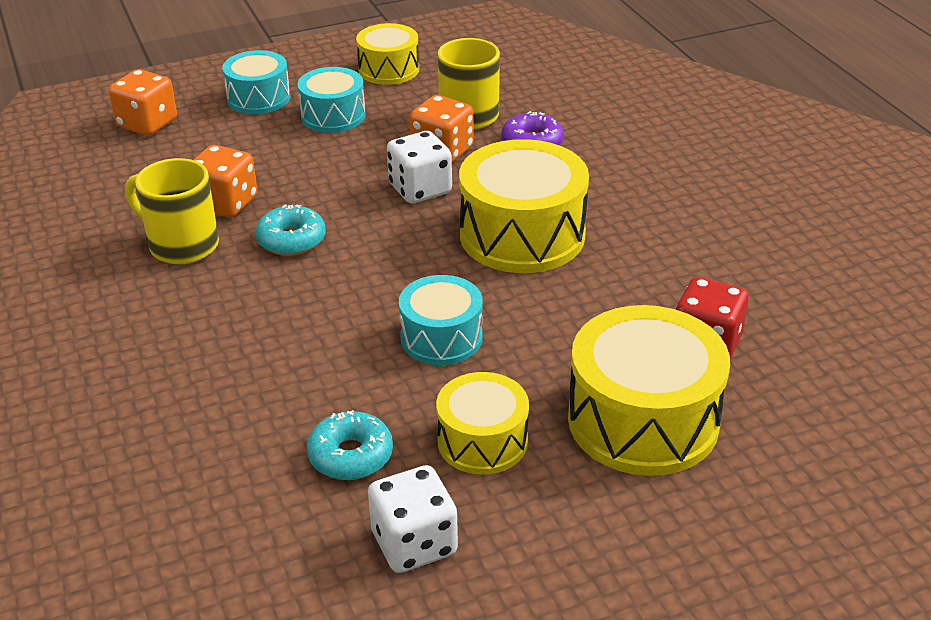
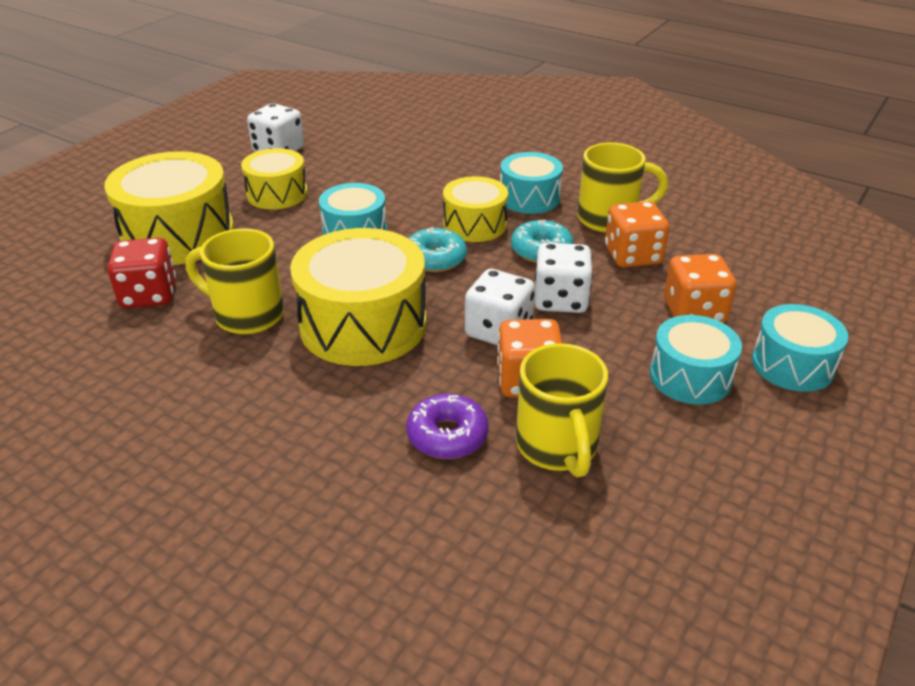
camera: 145 degrees right, 0 degrees up
orange dice [109,69,177,136] -> orange dice moved to [664,254,736,323]
turquoise donut [307,410,393,480] -> turquoise donut moved to [408,227,467,272]
yellow drum [356,23,419,85] -> yellow drum moved to [443,176,508,242]
none -> yellow mug [186,228,284,334]
none -> turquoise drum [500,152,563,214]
none -> white dice [534,243,593,313]

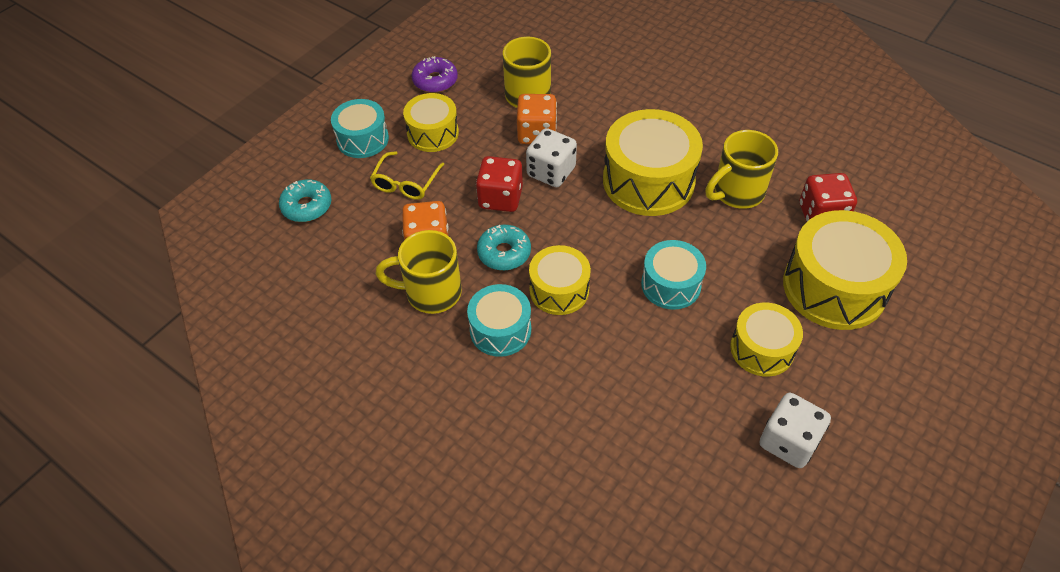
camera: 175 degrees left, 15 degrees up
yellow mug [186,228,284,334] -> yellow mug turned 120 degrees clockwise [705,130,778,209]
purple donut [407,394,489,459] -> purple donut moved to [412,56,458,93]
turquoise donut [408,227,467,272] -> turquoise donut moved to [279,179,332,222]
white dice [534,243,593,313] -> red dice [476,156,523,212]
turquoise drum [650,315,742,405] -> yellow drum [403,93,459,152]
orange dice [664,254,736,323] -> yellow glasses [370,151,445,200]

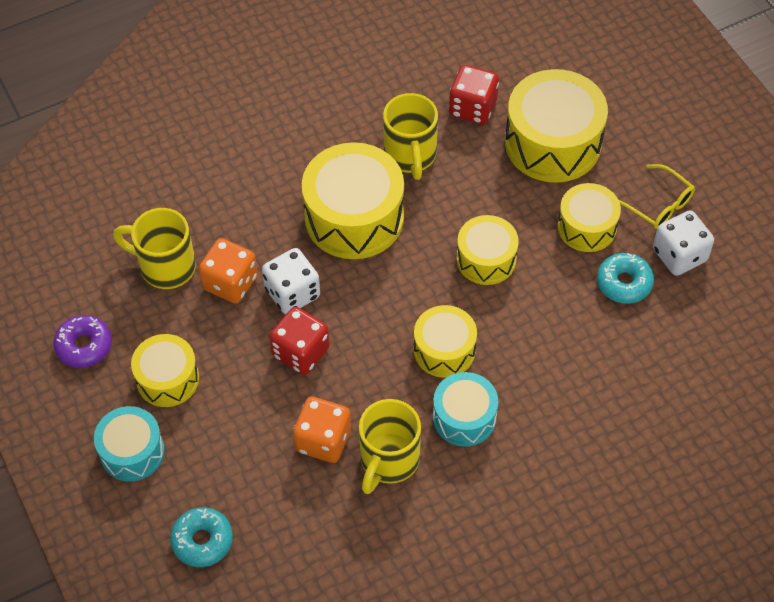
camera: 65 degrees left, 5 degrees up
yellow glasses [370,151,445,200] -> yellow glasses moved to [619,164,695,229]
turquoise donut [477,225,531,271] -> turquoise donut moved to [597,253,654,304]
turquoise drum [641,240,706,310] -> yellow drum [456,215,519,285]

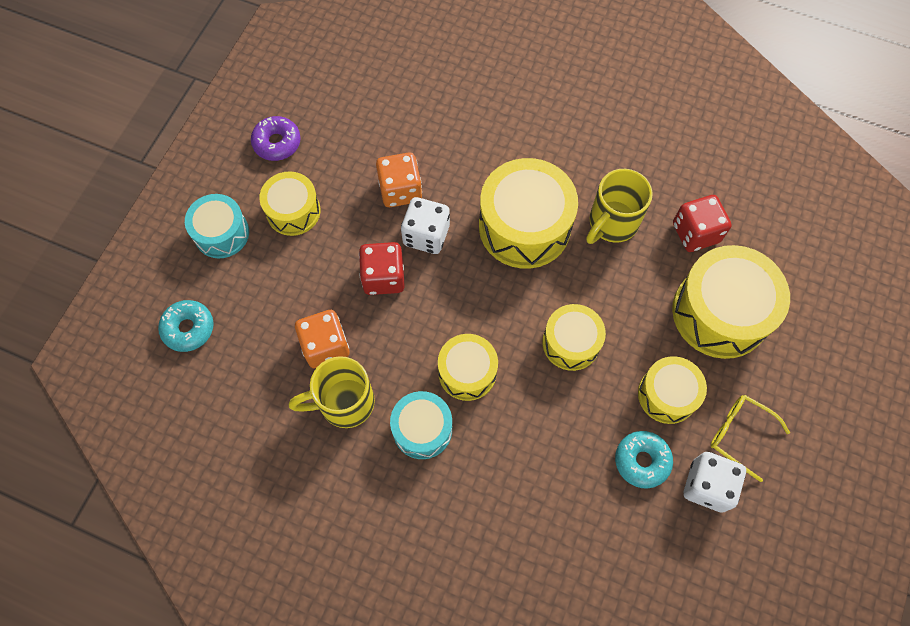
camera: 50 degrees right, 10 degrees up
yellow mug [113,208,196,289] -> none
yellow glasses [619,164,695,229] -> yellow glasses turned 120 degrees clockwise [711,395,790,482]

